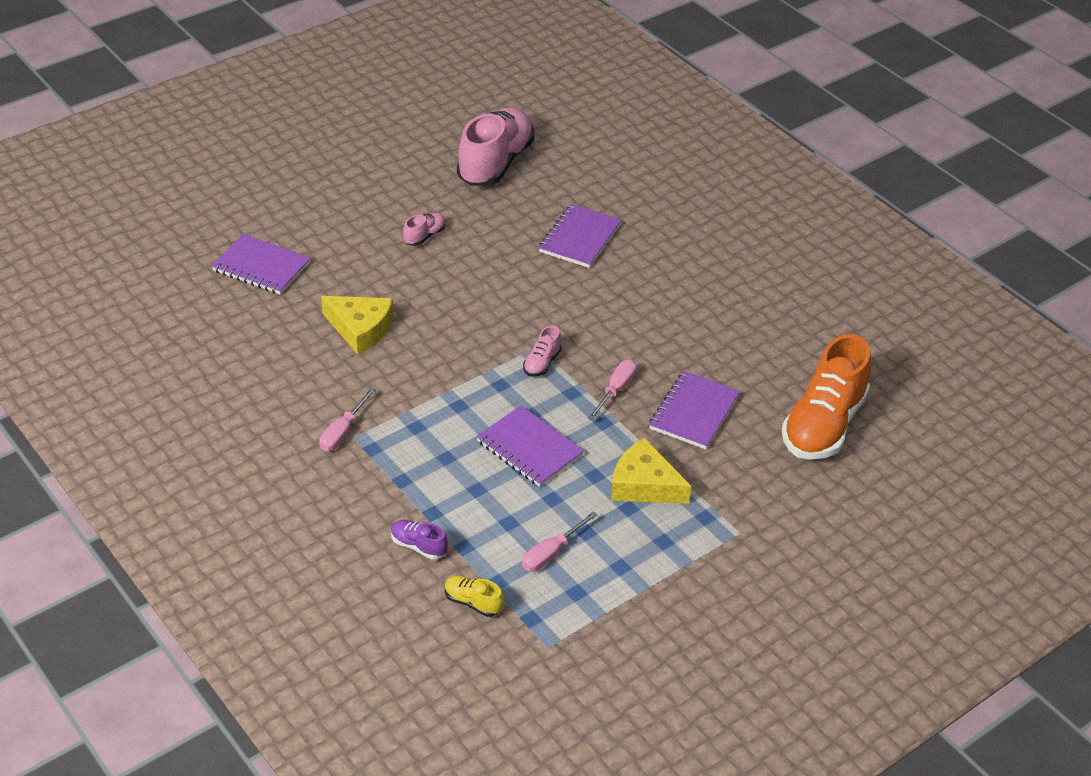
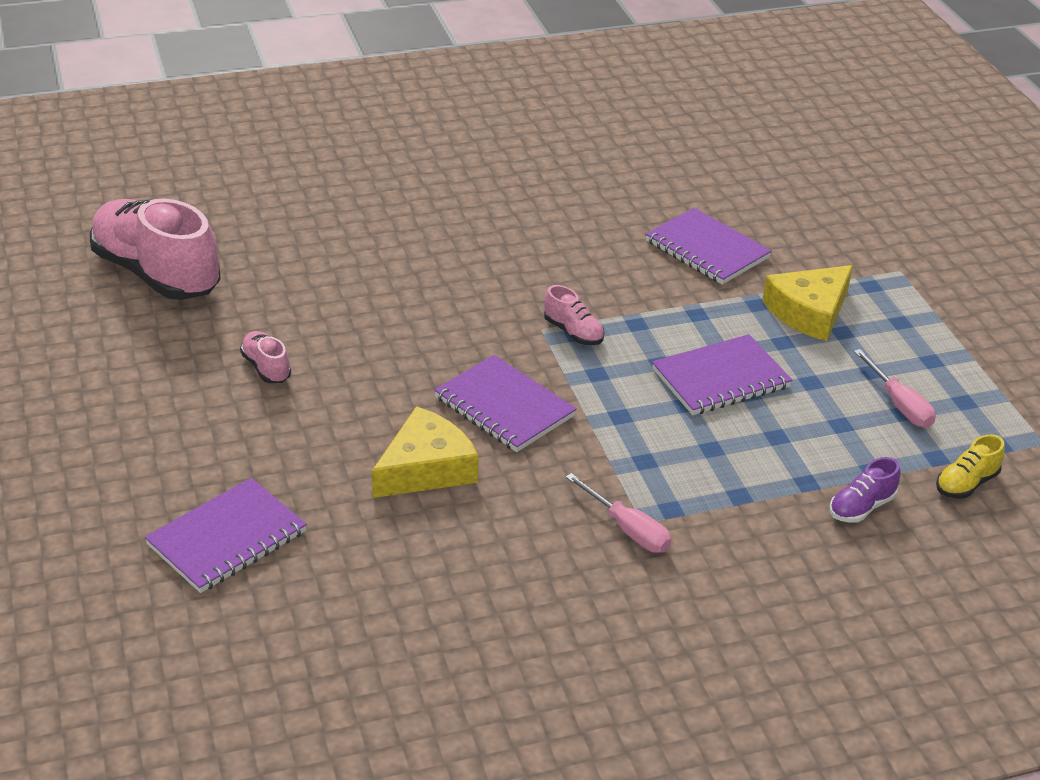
camera: 70 degrees left, 5 degrees down
purple notebook [539,204,621,268] -> purple notebook moved to [434,355,577,452]
pink screwdriver [588,359,637,420] -> none
orange shoe [782,334,871,460] -> none

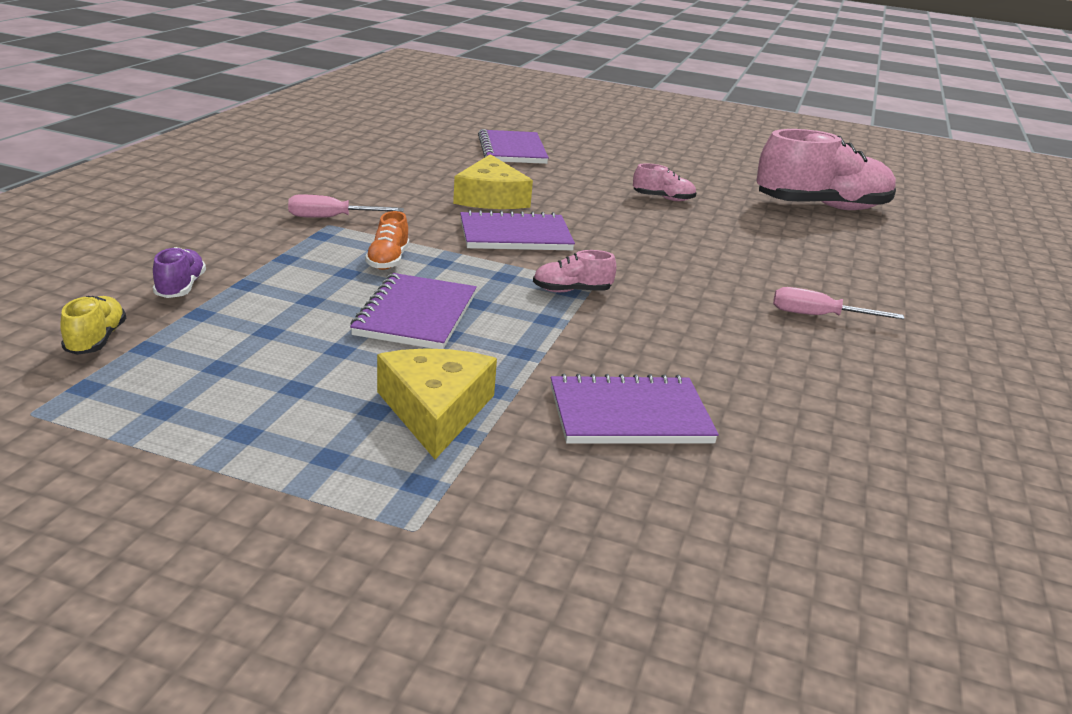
camera: 125 degrees right, 10 degrees down
pink screwdriver [854,349,936,428] -> pink screwdriver moved to [773,287,905,319]
none -> orange shoe [365,211,409,270]

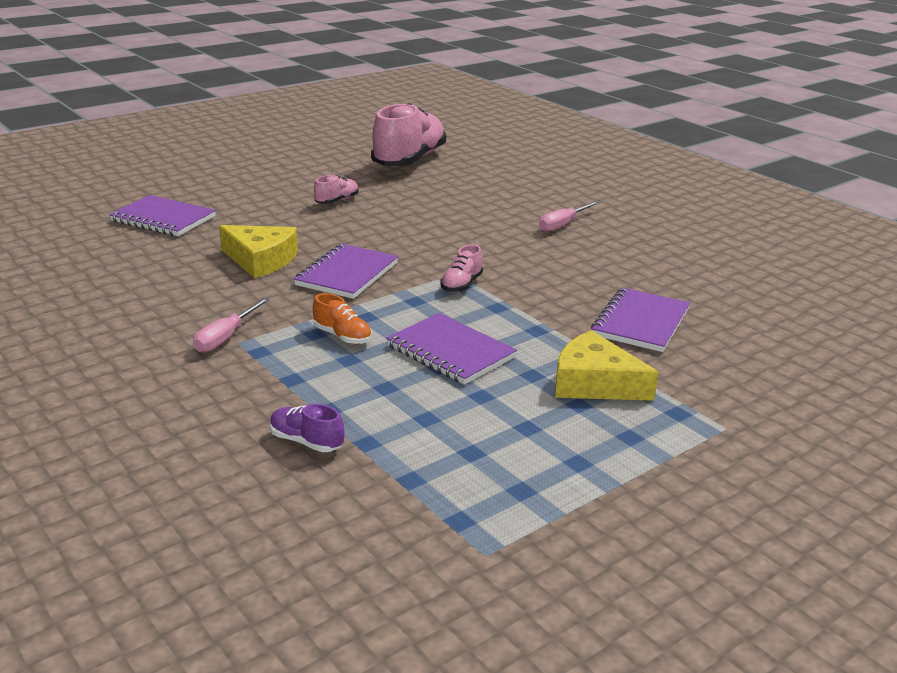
camera: 55 degrees left, 0 degrees up
yellow shoe [60,296,126,355] -> none

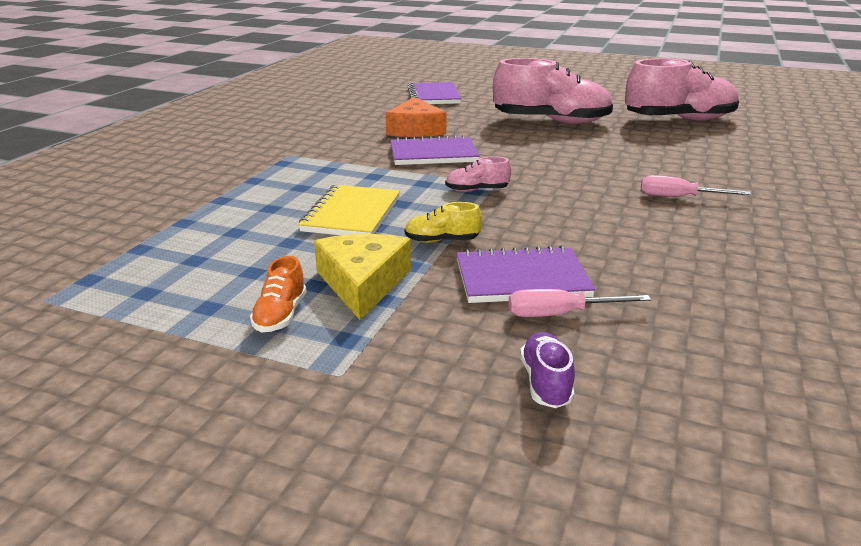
camera: 60 degrees right, 0 degrees up
pink screwdriver [193,297,270,353] -> pink screwdriver moved to [508,289,651,317]
yellow cheese [219,225,298,278] -> orange cheese [386,97,447,137]
purple shoe [270,404,344,452] -> purple shoe moved to [520,332,575,408]
orange shoe [313,293,372,344] -> orange shoe moved to [250,256,307,332]
pink shoe [314,175,358,204] -> pink shoe [493,58,613,124], size x2.34
purple notebook [386,313,517,385] -> yellow notebook [298,185,400,235]
none -> yellow shoe [405,202,482,243]

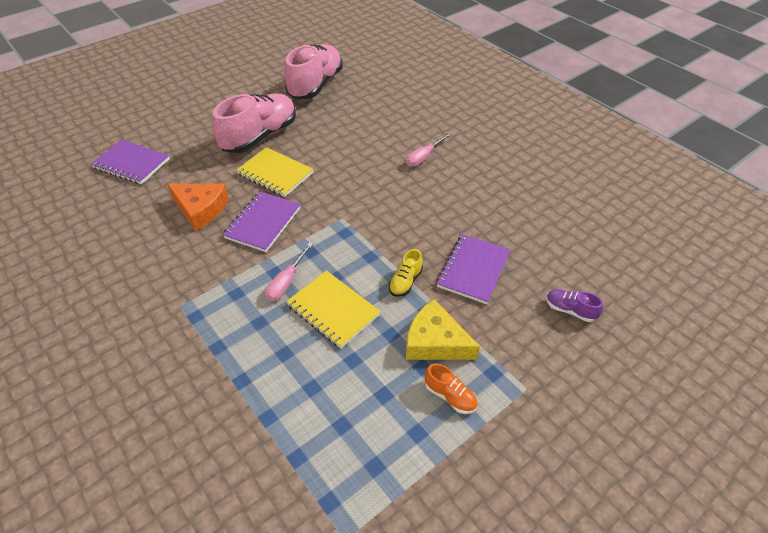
camera: 60 degrees left, 20 degrees up
pink shoe [445,157,511,192] -> none
pink screwdriver [508,289,651,317] -> pink screwdriver moved to [265,242,313,301]
none -> yellow notebook [236,147,314,197]

